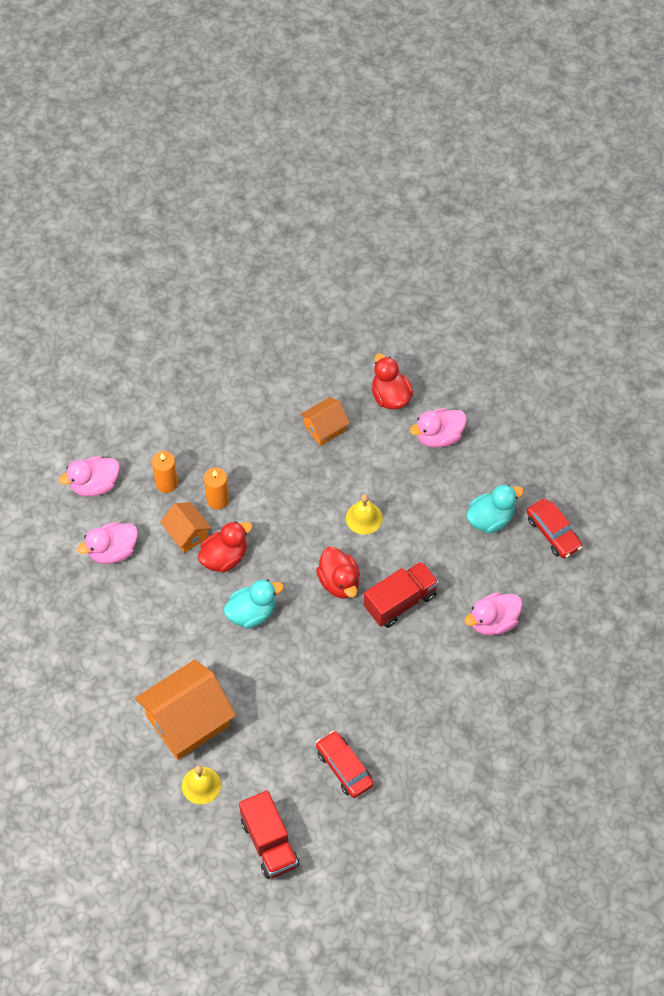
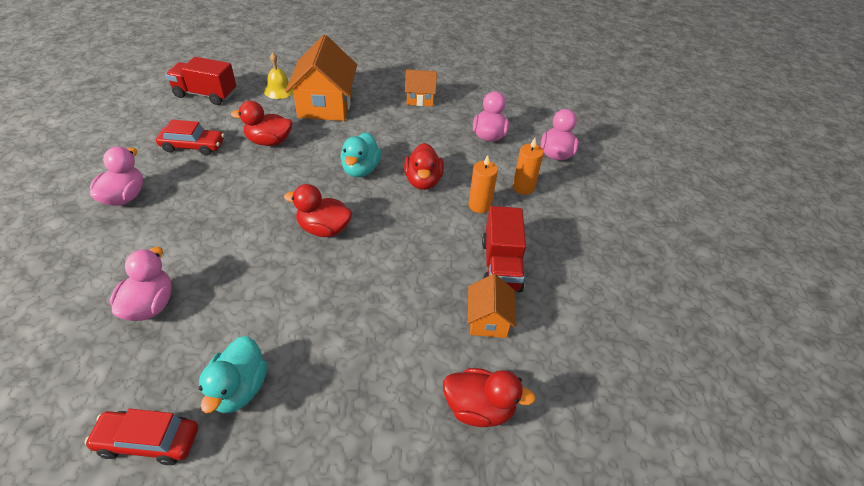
camera: 125 degrees right, 15 degrees down
orange house [160,502,212,553] -> orange house moved to [405,69,437,106]
yellow bell [346,494,383,535] -> none
red truck [364,561,439,628] -> red truck moved to [482,206,526,292]
pink duck [410,408,467,448] -> pink duck moved to [90,147,143,206]
none -> red duck [231,101,292,146]

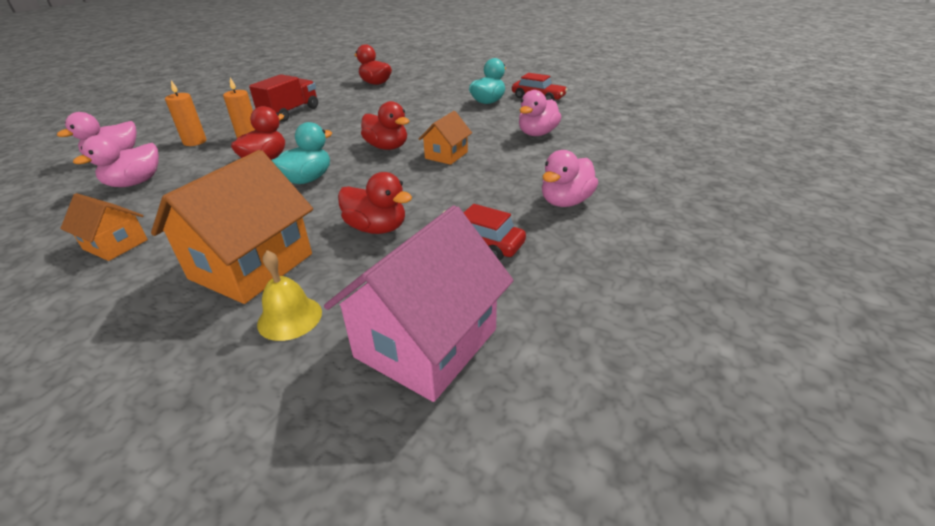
camera: 150 degrees left, 10 degrees down
red truck [166,57,236,105] -> pink house [324,205,514,402]
orange house [467,274,516,338] -> orange house moved to [419,111,472,165]

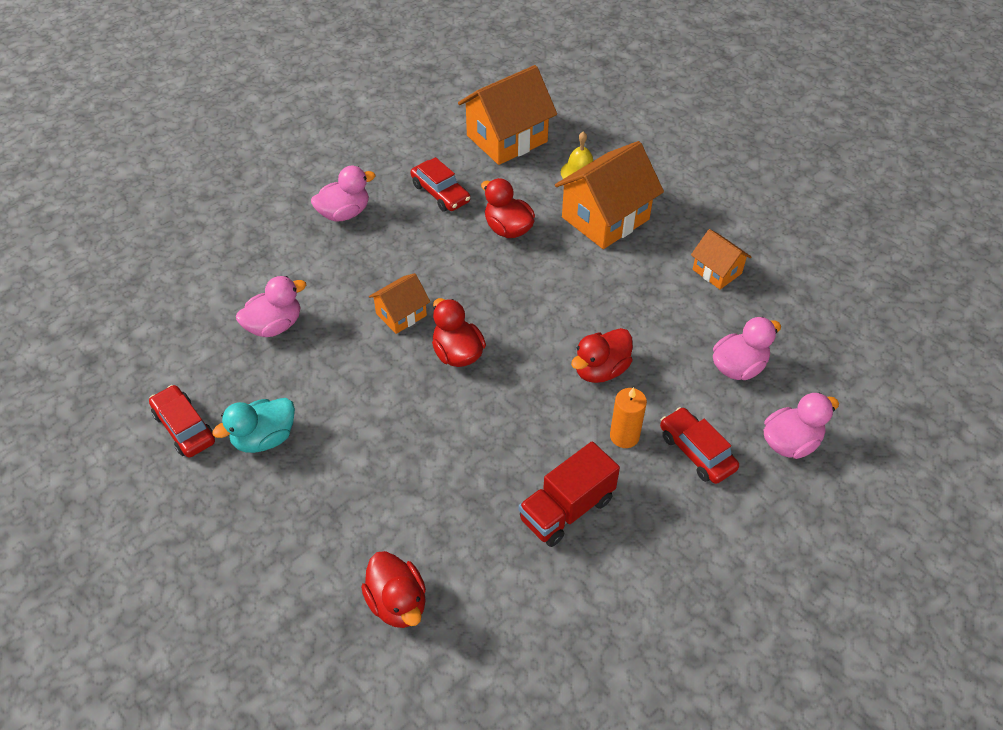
camera: 160 degrees left, 15 degrees up
orange candle [165,80,206,146] -> red car [660,407,739,484]
turquoise duck [271,122,332,184] -> none
pink house [324,205,514,402] -> orange house [458,65,557,165]

